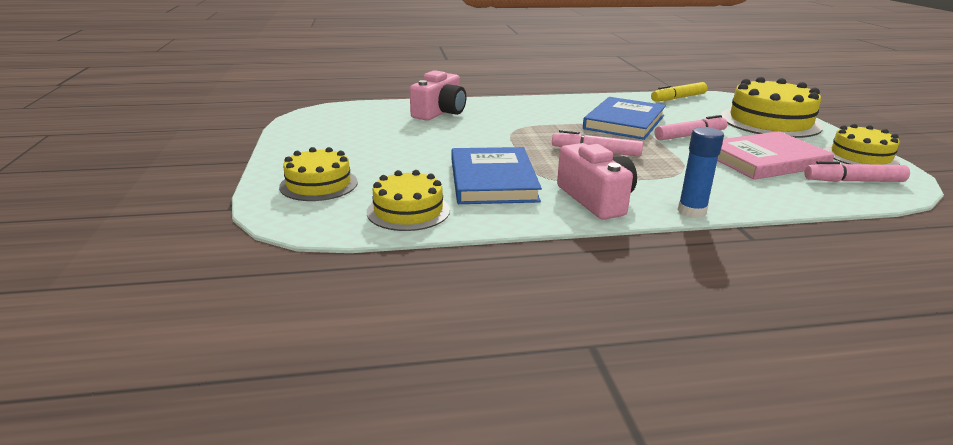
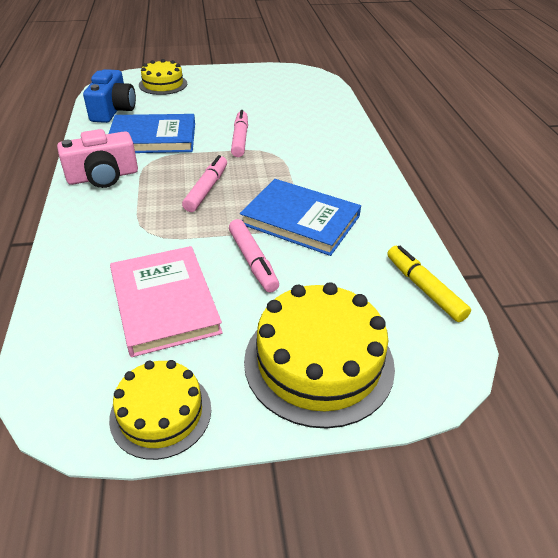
camera: 90 degrees right, 15 degrees up
yellow cake [367,170,450,231] -> blue camera [83,69,136,123]
pink camera [410,70,466,121] -> none
blue glue stick [678,127,724,218] -> none
pink marker [804,161,910,182] -> pink marker moved to [231,110,248,157]

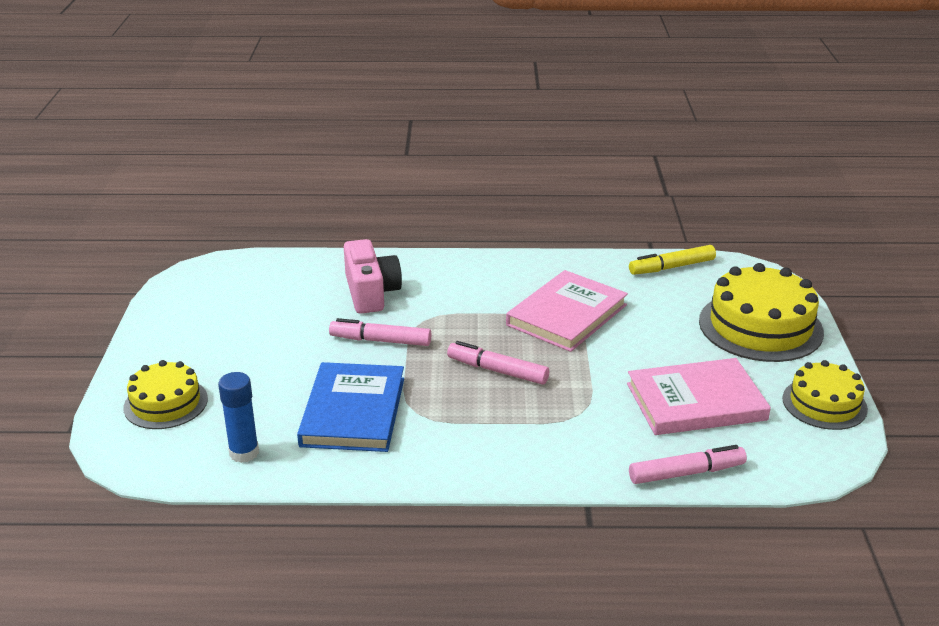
camera: 80 degrees left, 10 degrees down
pink camera [57,129,138,188] -> pink camera moved to [344,239,402,314]
blue camera [83,69,136,123] -> blue glue stick [218,372,259,463]
pink marker [229,219,279,292] -> pink marker moved to [629,445,747,484]
blue book [240,179,361,256] -> pink book [506,270,628,352]

